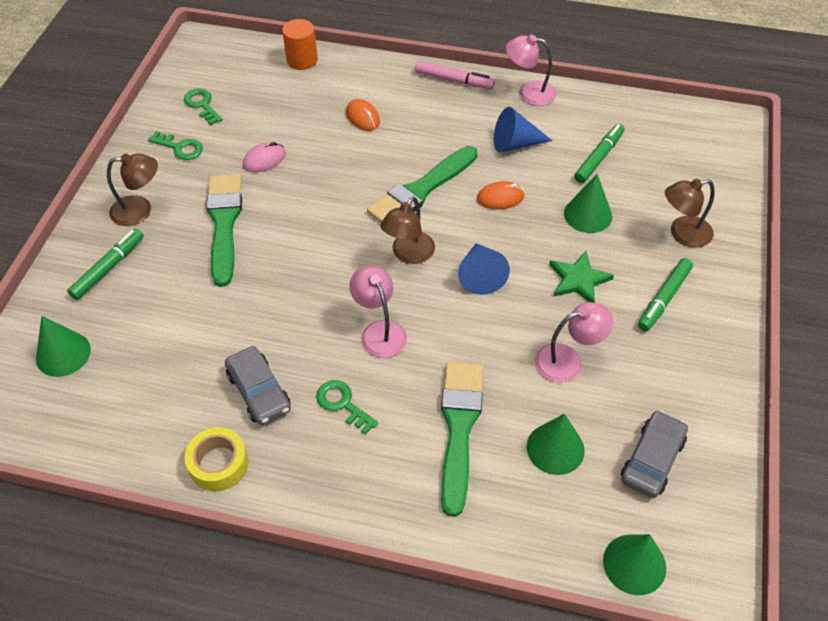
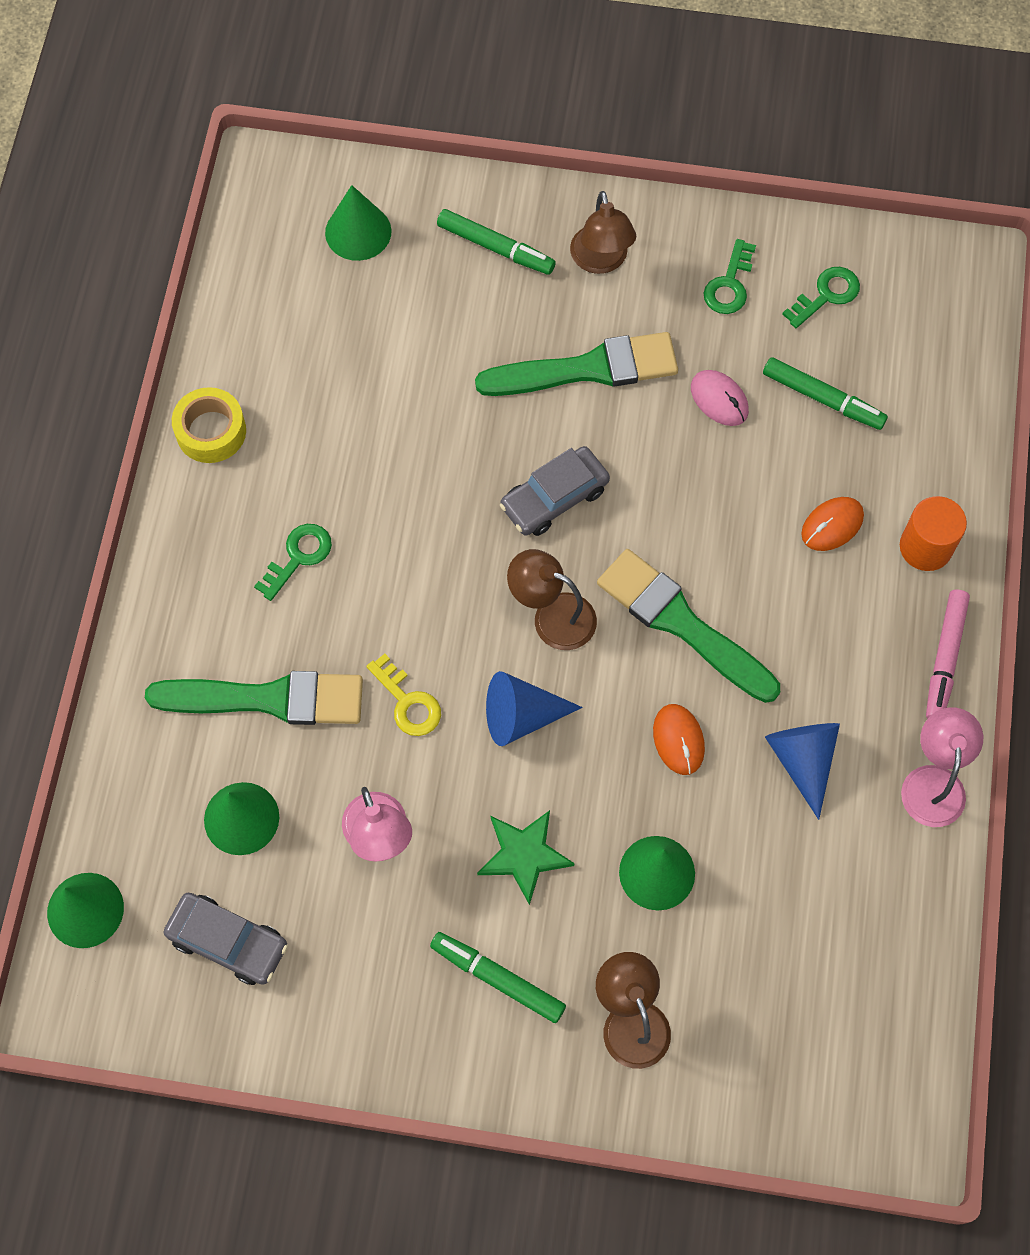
camera: 85 degrees right, 15 degrees up
grey car [225,346,291,425] -> grey car moved to [500,446,610,536]
orange cylinder [282,19,318,70] -> orange cylinder moved to [900,496,967,571]
pink lamp [349,265,407,358] -> none
green marker [574,124,625,183] -> green marker moved to [763,357,888,430]
none -> yellow key [366,653,441,736]

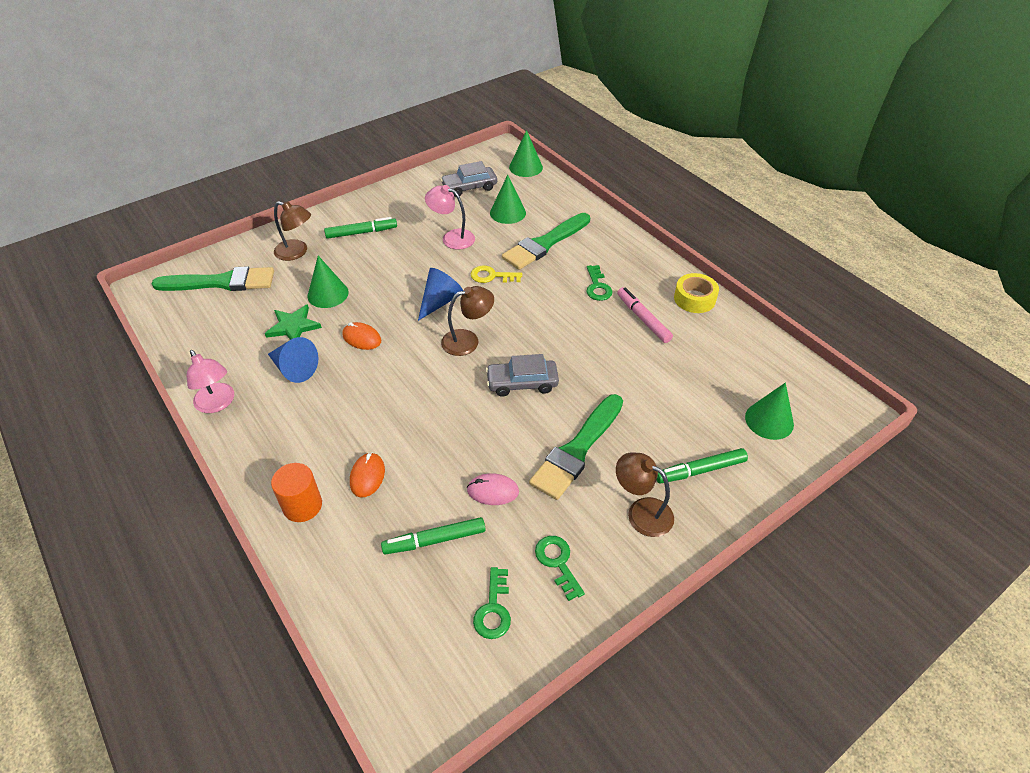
camera: 135 degrees right, 20 degrees down
green star [477,810,575,905] -> green star moved to [265,304,322,340]
grey car [500,446,610,536] -> grey car turned 105 degrees counterclockwise [486,354,559,397]
green brush [597,549,780,703] -> green brush moved to [151,266,274,291]
pink marker [926,590,970,719] -> pink marker moved to [617,287,673,343]

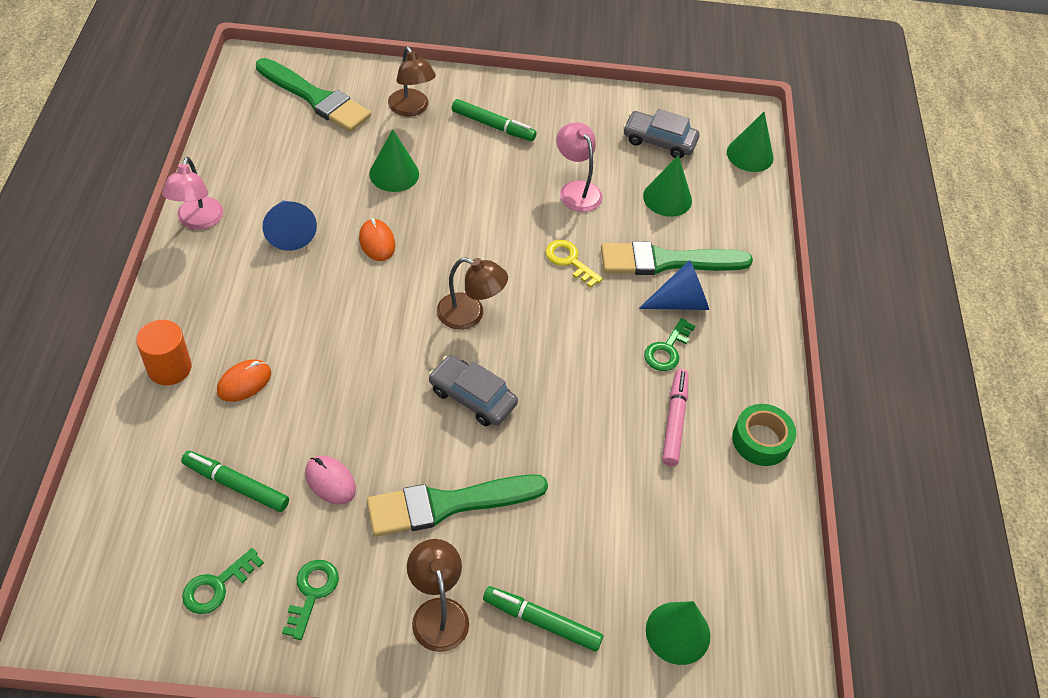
camera: 35 degrees right, 5 degrees up
green star [265,304,322,340] -> none
blue cone [418,268,463,321] -> blue cone moved to [638,260,709,310]
yellow tape [674,273,719,313] -> green tape [732,404,796,466]

